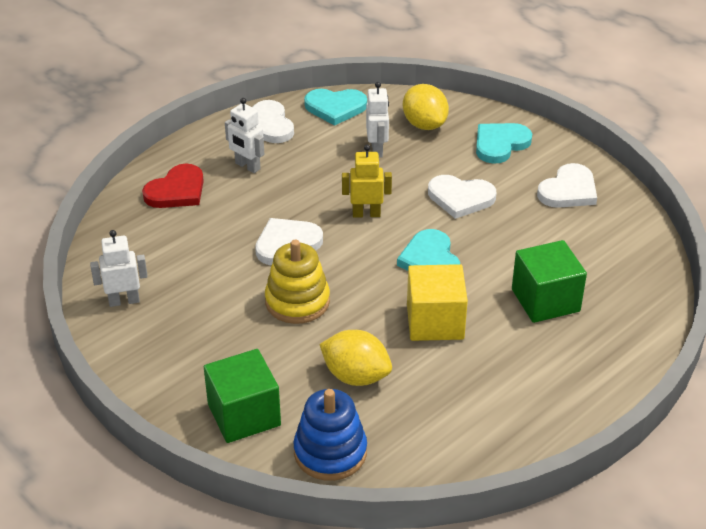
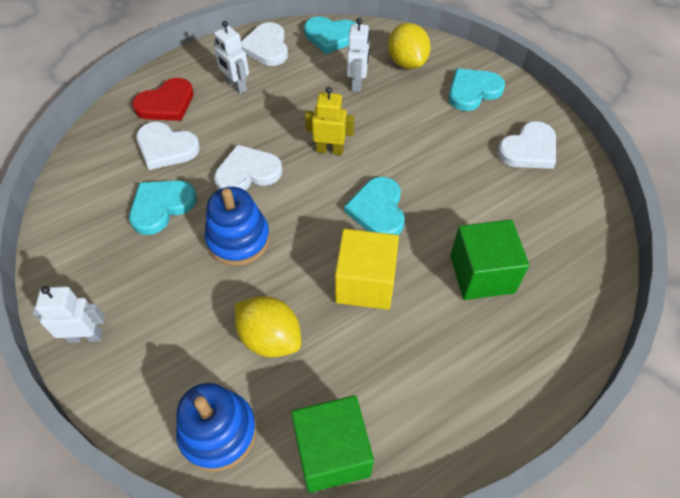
camera: 10 degrees right, 15 degrees up
white robot [90,230,148,307] -> white robot moved to [32,286,105,343]
green cube [204,349,281,443] -> green cube moved to [291,395,374,493]
yellow stacking toy [265,240,330,324] -> blue stacking toy [204,187,270,266]
white heart [428,175,496,219] -> white heart moved to [136,122,200,170]
none -> turquoise heart [129,180,197,235]

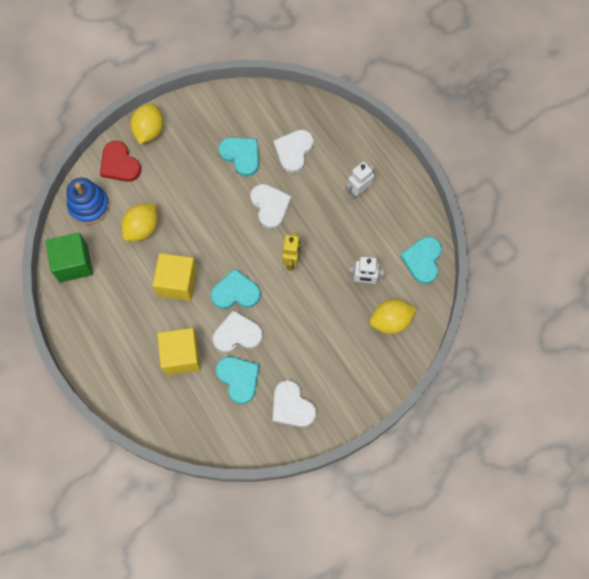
camera: 90 degrees right, 15 degrees up
white robot [32,286,105,343] -> yellow lemon [130,103,164,144]
red heart [132,78,194,121] -> red heart moved to [100,141,141,182]
blue stacking toy [204,187,270,266] -> none
white heart [241,22,288,66] -> white heart moved to [213,310,263,353]
turquoise heart [448,69,505,111] -> turquoise heart moved to [216,356,260,404]
green cube [450,220,529,300] -> yellow cube [157,328,201,375]

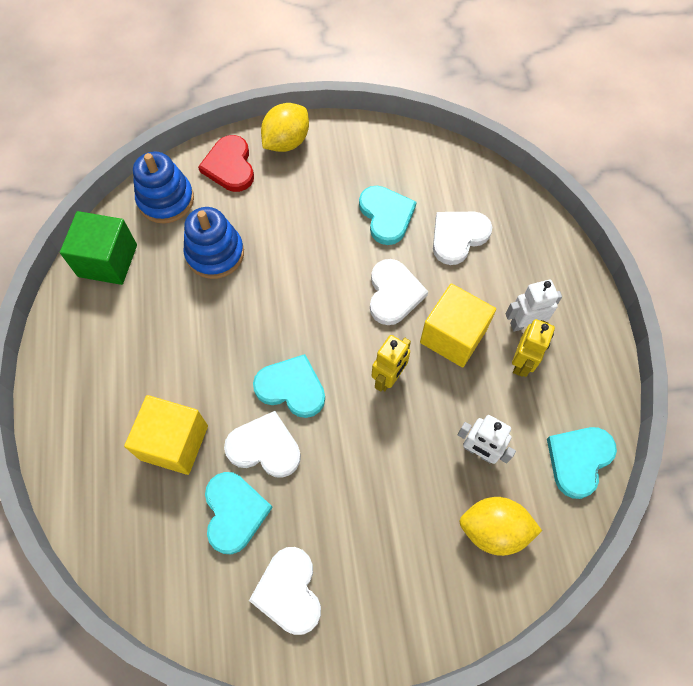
camera: 25 degrees right, 5 degrees down
yellow lemon [121,204,158,241] -> blue stacking toy [183,207,244,279]
yellow cube [153,253,197,301] -> yellow cube moved to [420,284,496,367]
none -> yellow robot [512,319,555,377]

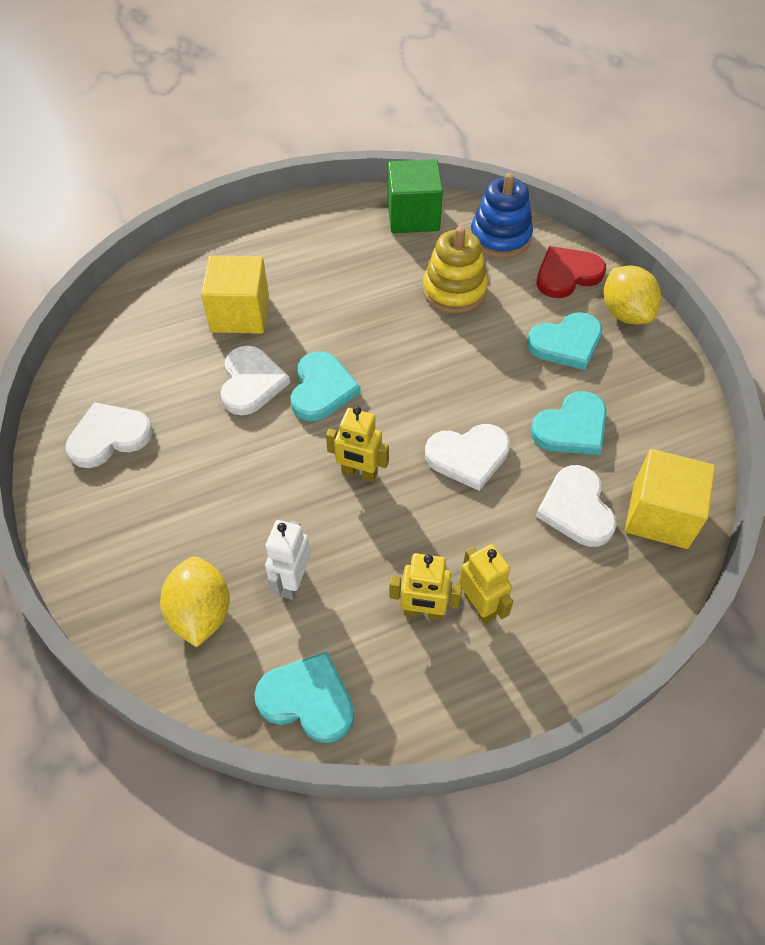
camera: 75 degrees right, 10 degrees down
blue stacking toy [183,207,244,279] -> yellow stacking toy [423,226,488,313]
turquoise heart [205,472,273,554] -> turquoise heart moved to [527,312,602,370]
yellow lemon [261,103,309,152] -> yellow lemon turned 45 degrees clockwise [604,265,661,324]
yellow cube [420,284,496,367] -> yellow cube moved to [625,449,715,549]
white heart [433,212,492,265] -> white heart turned 135 degrees counterclockwise [536,465,617,547]
white robot [506,280,562,332] -> yellow robot [459,544,513,624]

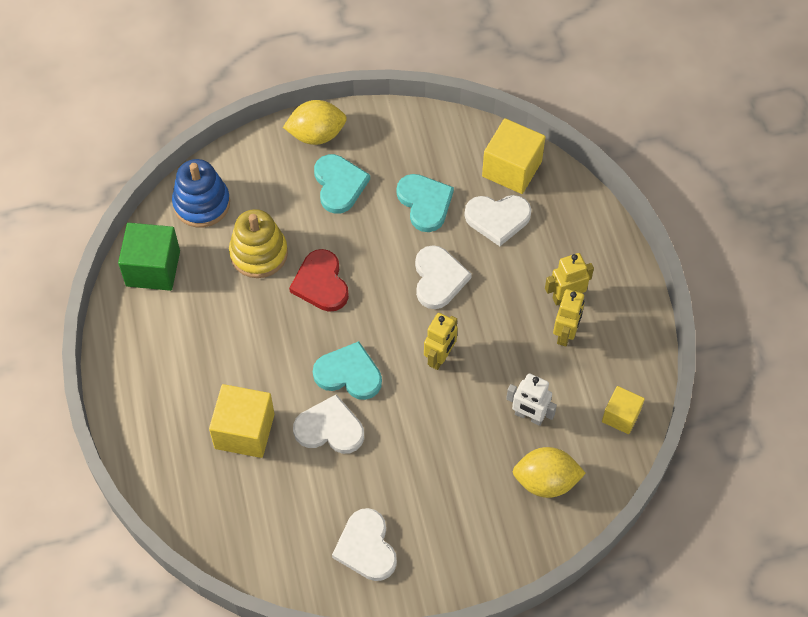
camera: 80 degrees left, 5 degrees up
turquoise heart [254,652,354,743] -> yellow cube [602,386,645,434]
red heart [537,246,606,298] -> red heart moved to [289,249,349,312]

